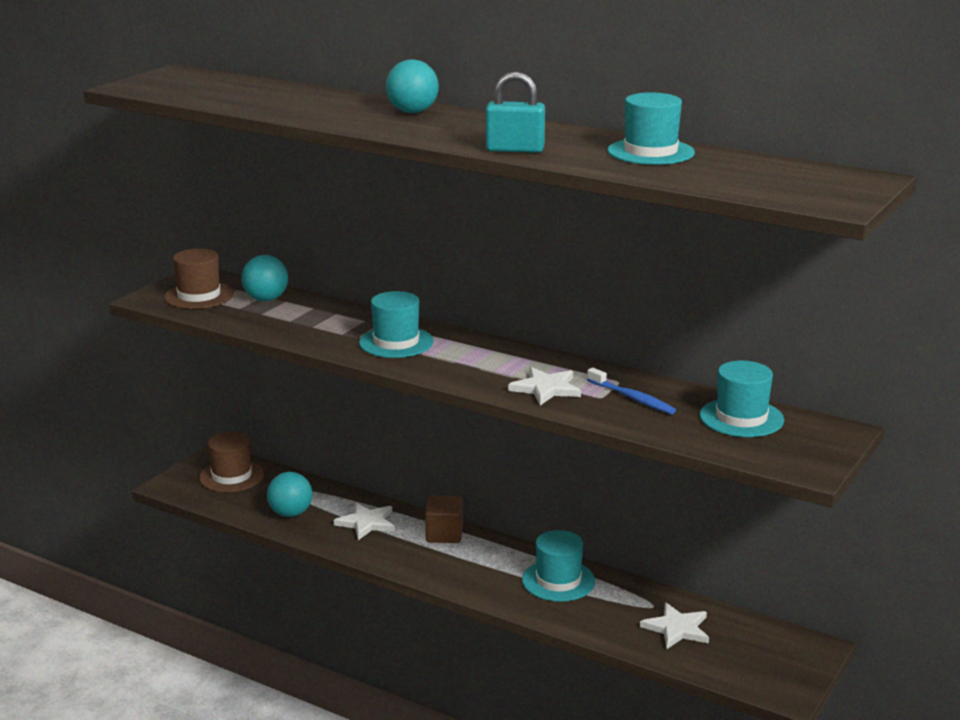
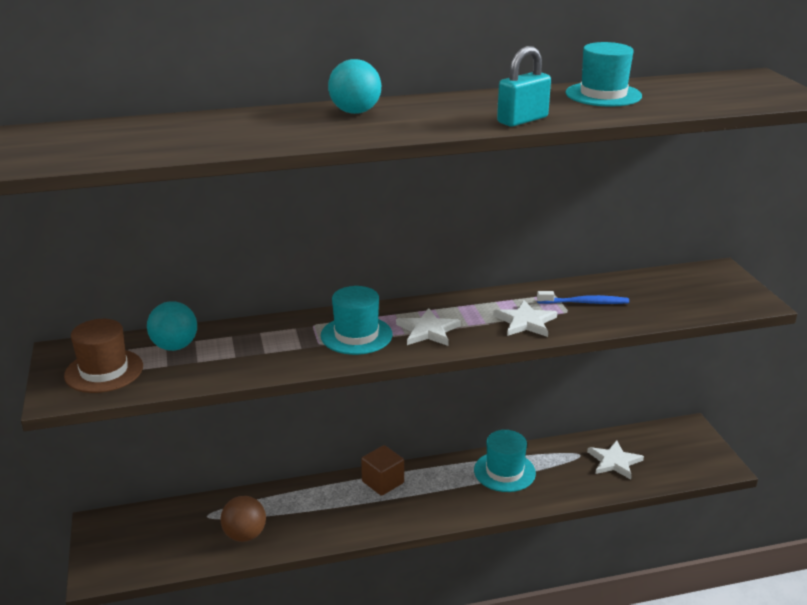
camera: 45 degrees left, 5 degrees up
brown hat [199,432,264,492] -> none
turquoise ball [267,472,312,517] -> brown ball [221,496,266,542]
white star [334,503,395,540] -> white star moved to [396,308,461,346]
turquoise hat [700,360,784,437] -> none

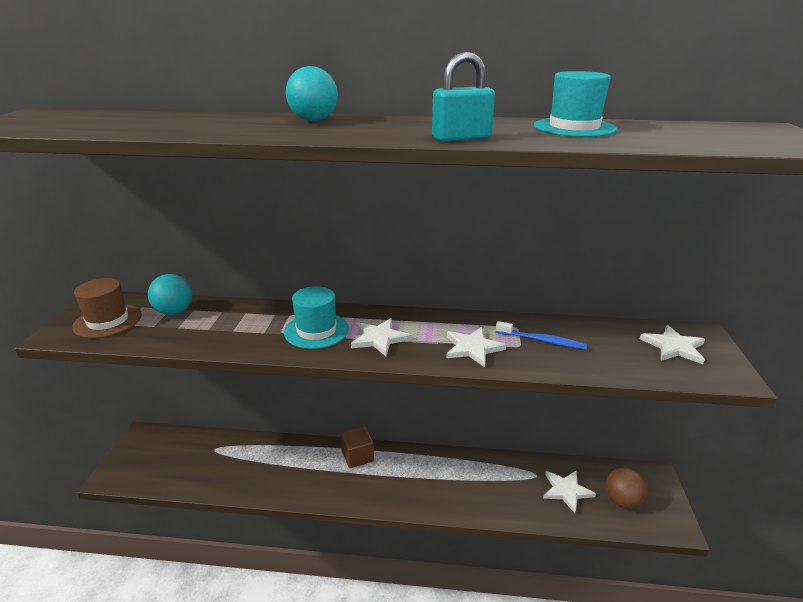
camera: 20 degrees right, 0 degrees up
brown ball [221,496,266,542] -> brown ball moved to [605,468,647,509]
turquoise hat [474,430,536,492] -> none
none -> white star [640,325,705,364]

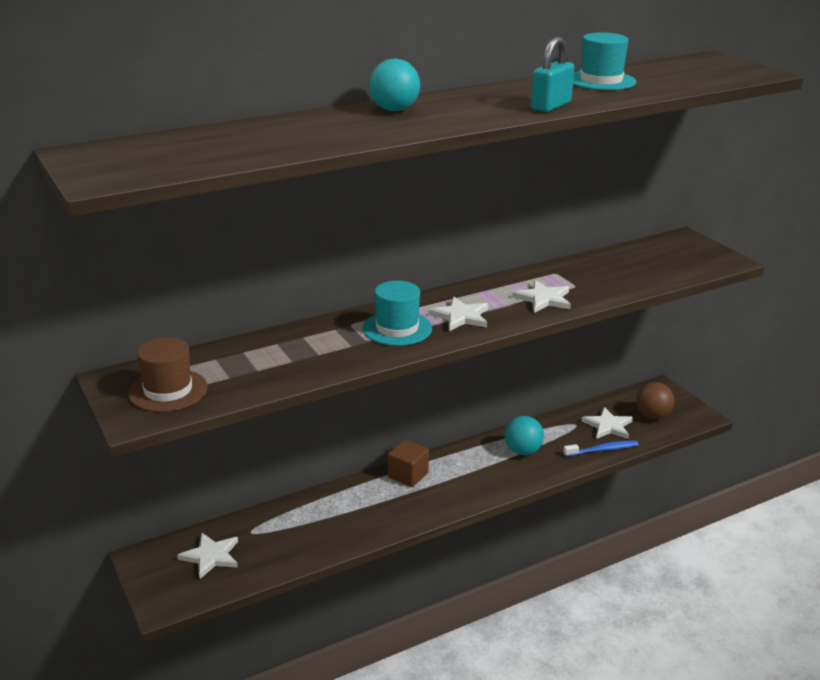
camera: 35 degrees left, 0 degrees up
turquoise ball [148,274,192,315] -> turquoise ball moved to [505,416,544,455]
blue toothbrush [496,321,587,350] -> blue toothbrush moved to [563,441,639,457]
white star [640,325,705,364] -> white star moved to [177,533,238,579]

